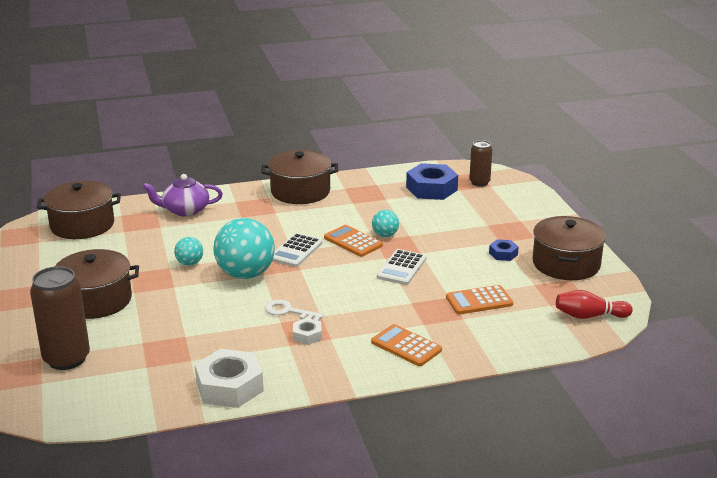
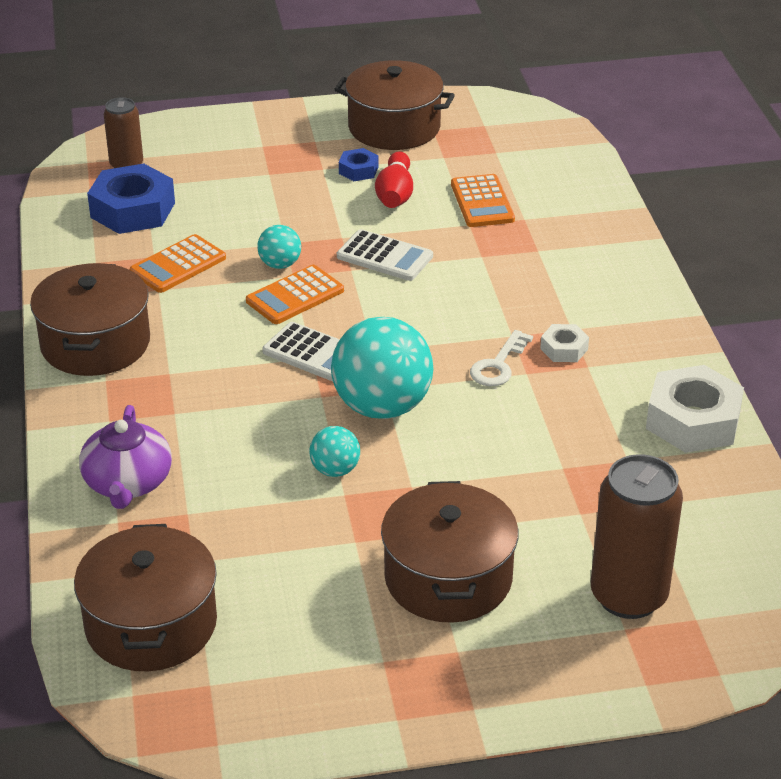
camera: 85 degrees left, 10 degrees up
orange calculator [371,324,442,366] -> orange calculator moved to [130,234,226,293]
red bowling pin [556,290,633,319] -> red bowling pin moved to [375,151,413,208]

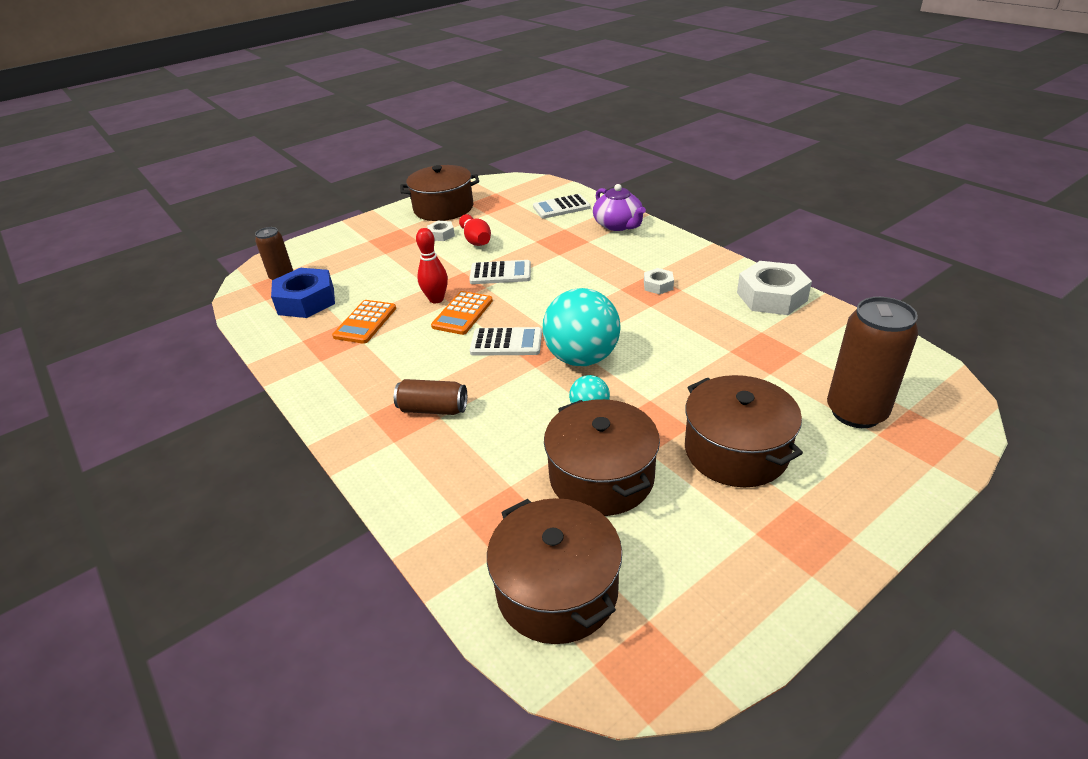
camera: 25 degrees left, 0 degrees up
brown pot [30,263,150,376] -> brown pot moved to [544,399,660,516]
purple teapot [79,405,172,509] -> purple teapot moved to [593,184,646,231]
turquoise ball [257,225,301,269] -> red bowling pin [416,228,448,303]
blue nut [339,148,379,181] -> white nut [427,221,455,241]
orange calculator [451,174,515,227] -> none
white key [470,330,533,386] -> none
none -> brown can [394,379,467,415]
none -> white calculator [533,194,591,219]

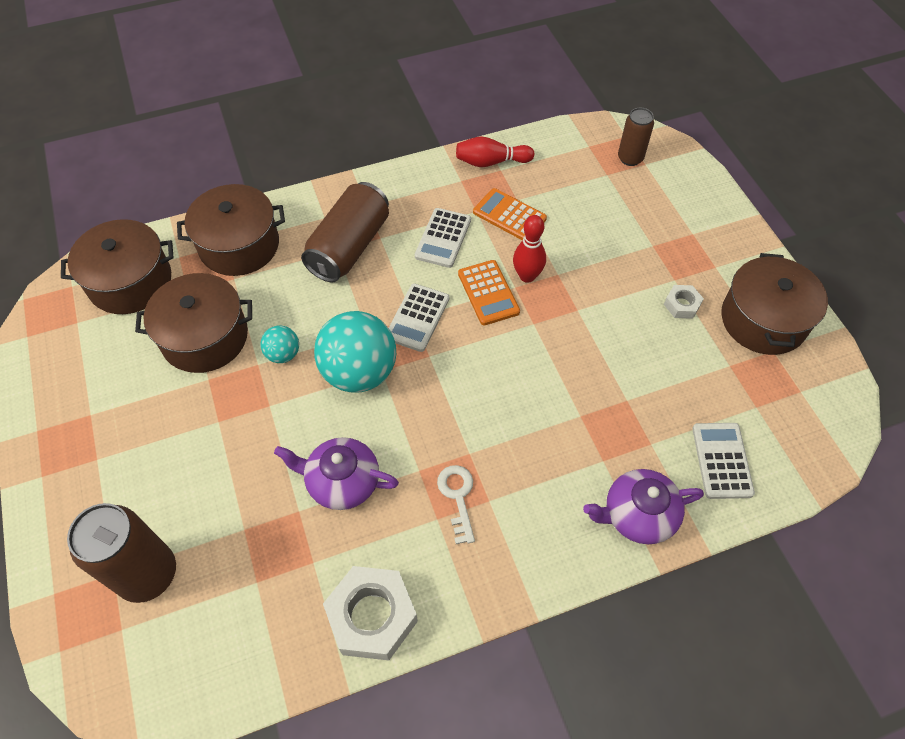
camera: 105 degrees right, 20 degrees up
blue nut [271,268,335,318] -> none
brown can [394,379,467,415] -> brown can [301,182,389,282], size x1.70
orange calculator [431,291,493,335] -> orange calculator turned 150 degrees counterclockwise [458,260,520,325]
red bowling pin [459,214,491,246] -> red bowling pin moved to [456,136,534,167]
white calculator [469,260,531,284] -> white calculator moved to [415,208,471,268]
white nut [644,268,674,295] -> white key [437,465,475,544]
brown pot [685,375,803,487] -> brown pot moved to [177,184,285,276]
none -> purple teapot [274,437,399,510]

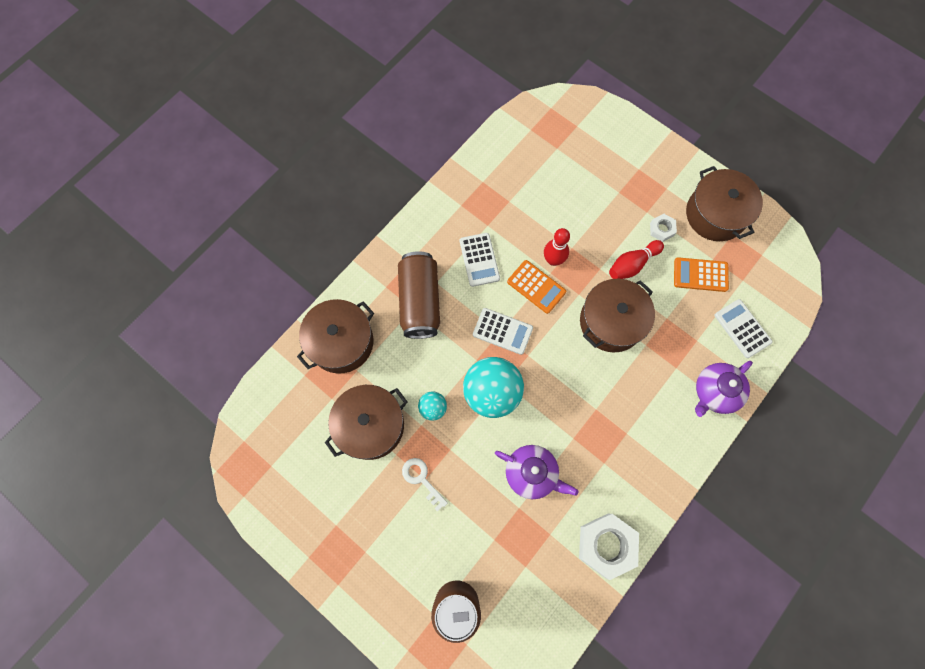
camera: 30 degrees left, 15 degrees up
brown pot [61,219,174,314] -> brown pot moved to [580,279,655,352]
purple teapot [274,437,399,510] -> purple teapot turned 135 degrees counterclockwise [495,445,578,499]
white calculator [389,283,449,352] -> white calculator turned 60 degrees counterclockwise [473,308,533,355]
white key [437,465,475,544] -> white key moved to [402,458,448,512]
red bowling pin [456,136,534,167] -> red bowling pin moved to [609,240,664,279]
orange calculator [473,188,547,240] -> orange calculator moved to [674,257,729,292]
brown can [618,108,654,166] -> none

